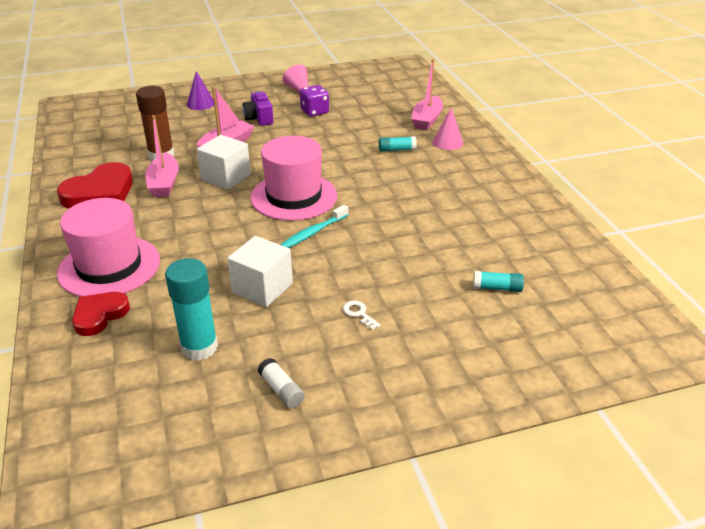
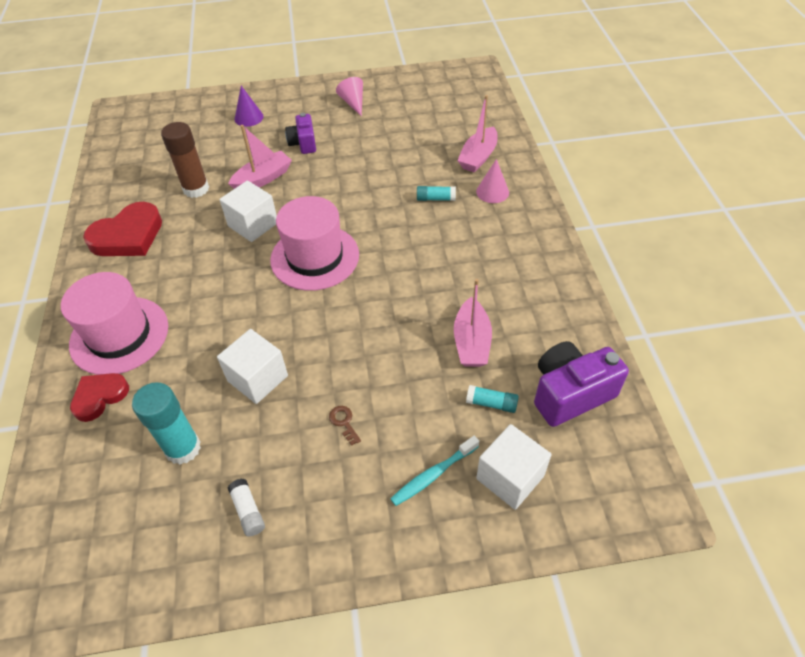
camera: 10 degrees right, 15 degrees up
pink boat [145,115,179,197] -> pink boat moved to [454,279,492,367]
turquoise toothbrush [280,205,349,248] -> turquoise toothbrush moved to [390,436,479,506]
purple dice [300,85,329,117] -> none
white key [343,300,381,330] -> brown key [329,406,361,446]
none -> white cube [476,424,552,510]
none -> purple camera [534,341,629,427]

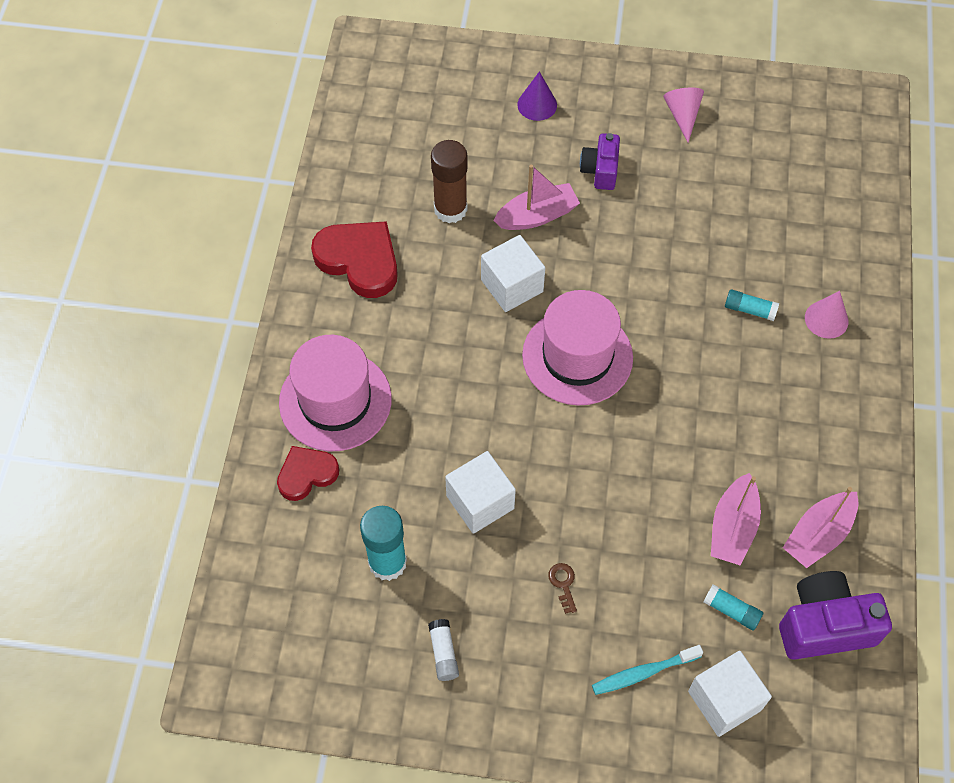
camera: 15 degrees right, 10 degrees up
red heart [83,202,162,256] -> red heart turned 120 degrees counterclockwise [311,221,398,298]
pink boat [457,95,497,172] -> pink boat moved to [783,487,859,568]

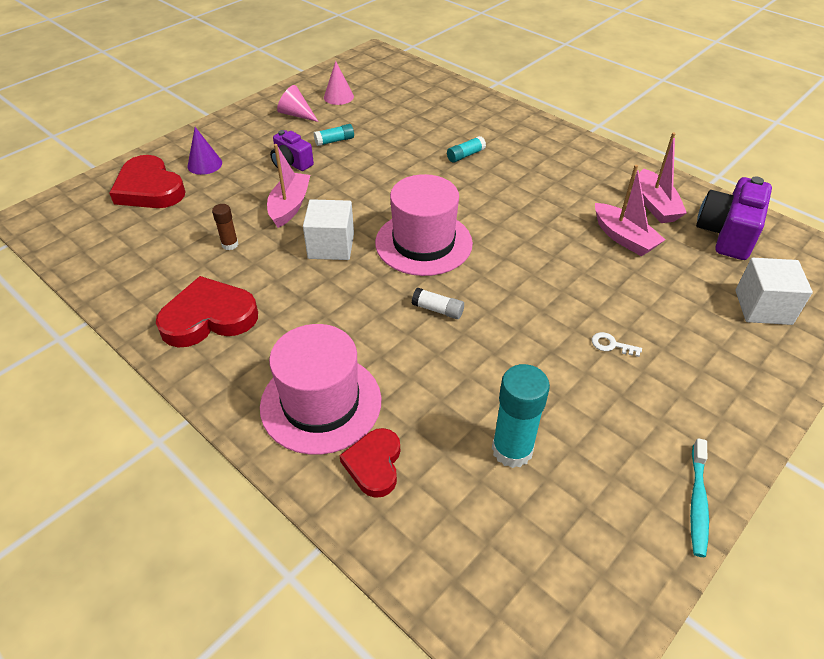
camera: 55 degrees left, 15 degrees down
white glue stick [428,619,459,681] -> white glue stick moved to [412,287,464,319]
brown glue stick [431,140,468,223] -> brown glue stick [212,204,239,250], size x0.53
white cube [445,451,516,534] -> none
brown key [548,563,577,614] -> white key [592,332,642,357]
turquoise toothbrush [592,645,703,695] -> turquoise toothbrush moved to [690,438,709,557]
turquoise glue stick [703,584,763,631] -> turquoise glue stick moved to [314,124,354,146]
pink cone [805,291,848,339] -> pink cone moved to [324,61,354,105]
none -> red heart [109,155,185,208]

